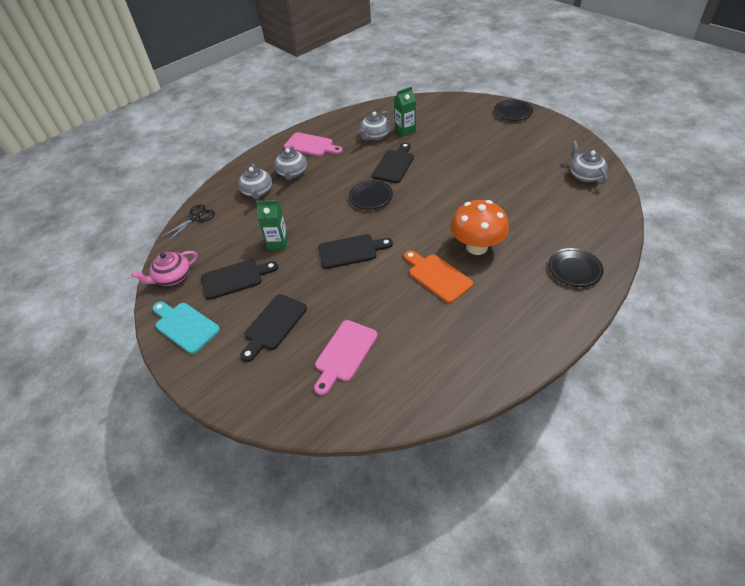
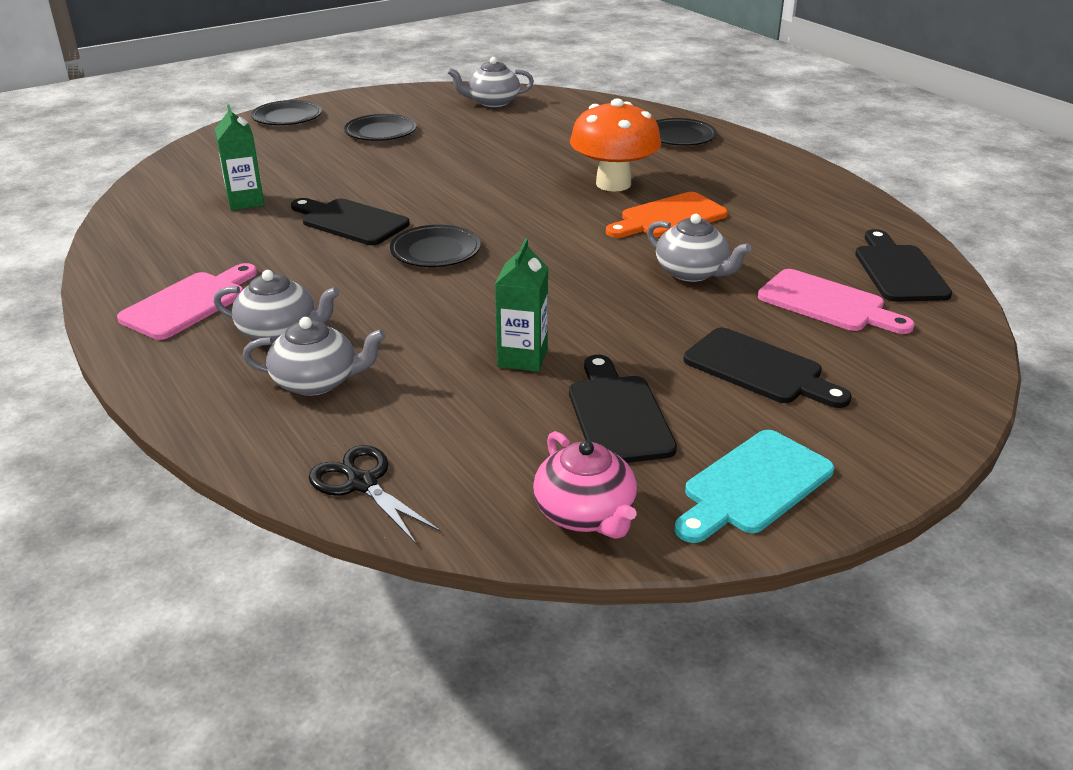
camera: 85 degrees left, 15 degrees down
black cutting board [318,234,393,269] -> black cutting board moved to [855,229,952,302]
grey teapot [358,111,390,140] -> grey teapot moved to [647,214,752,282]
none -> black plate [344,114,417,141]

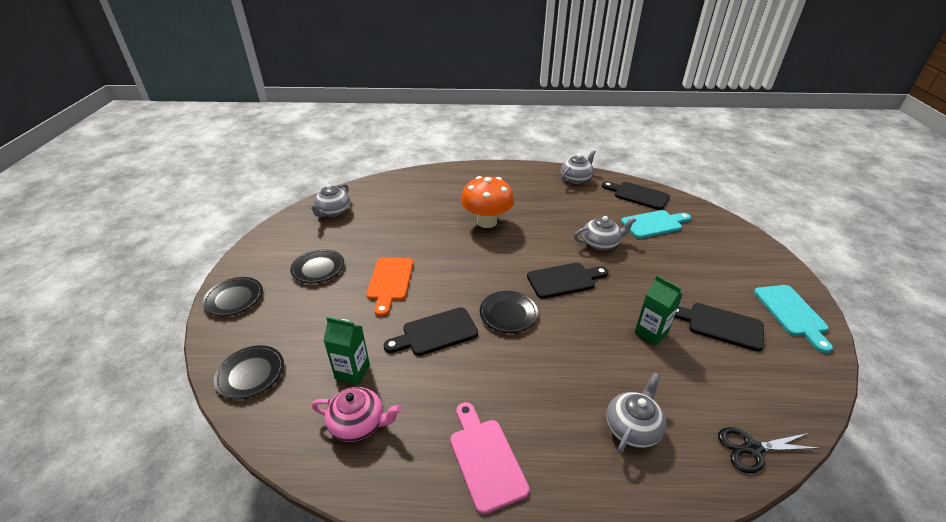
camera: 55 degrees left, 5 degrees up
grey teapot [214,270,340,344] -> grey teapot moved to [561,150,596,184]
pink teapot [533,431,637,539] -> pink teapot moved to [312,387,401,442]
orange cutting board [606,192,728,238] -> orange cutting board moved to [366,257,413,317]
black plate [656,118,717,146] -> black plate moved to [214,345,284,400]
black cutting board [684,328,852,408] -> black cutting board moved to [527,263,609,299]
pink cutting board [758,269,915,334] -> turquoise cutting board [621,210,691,239]

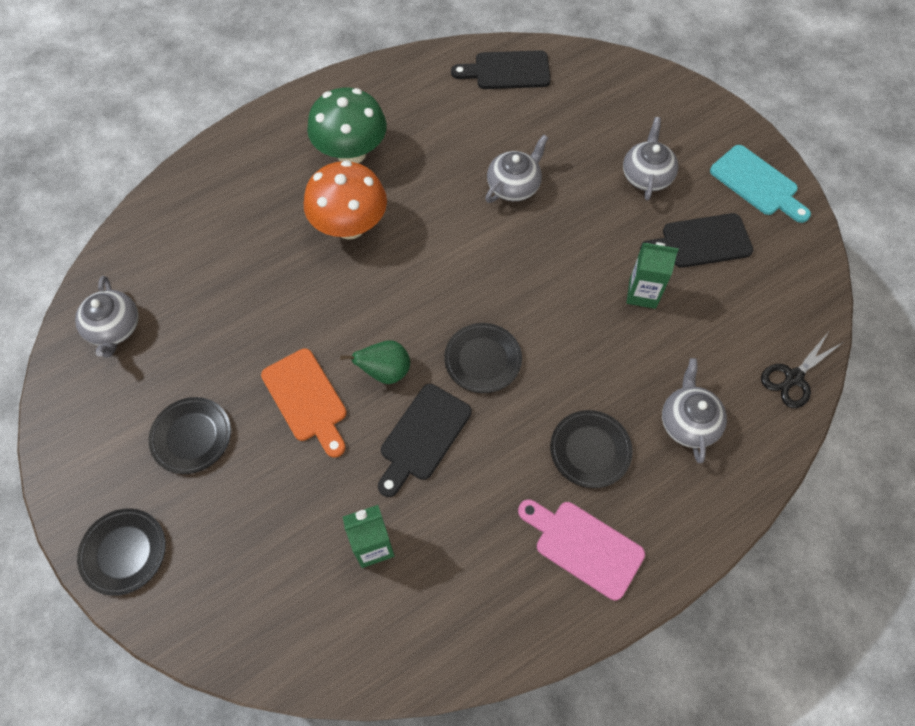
camera: 35 degrees left, 25 degrees up
black plate [214,345,284,400] -> black plate moved to [550,410,633,488]
pink teapot [312,387,401,442] -> none
black cutting board [527,263,609,299] -> none
grey teapot [561,150,596,184] -> grey teapot moved to [623,117,678,201]
turquoise cutting board [621,210,691,239] -> none
none -> green mushroom [307,88,387,163]
none -> green pear [340,340,410,384]

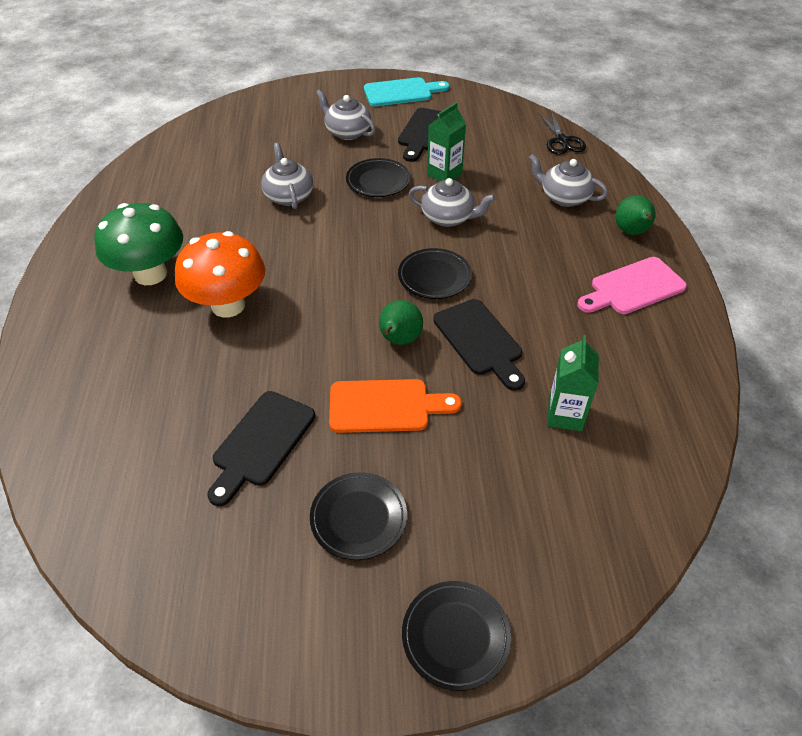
camera: 60 degrees left, 15 degrees down
grey teapot [75,276,139,357] -> grey teapot moved to [409,178,495,227]
black cutting board [451,50,550,89] -> black cutting board moved to [207,391,315,506]
black plate [550,410,633,488] -> black plate moved to [346,158,410,197]
none -> green pear [615,195,656,235]

